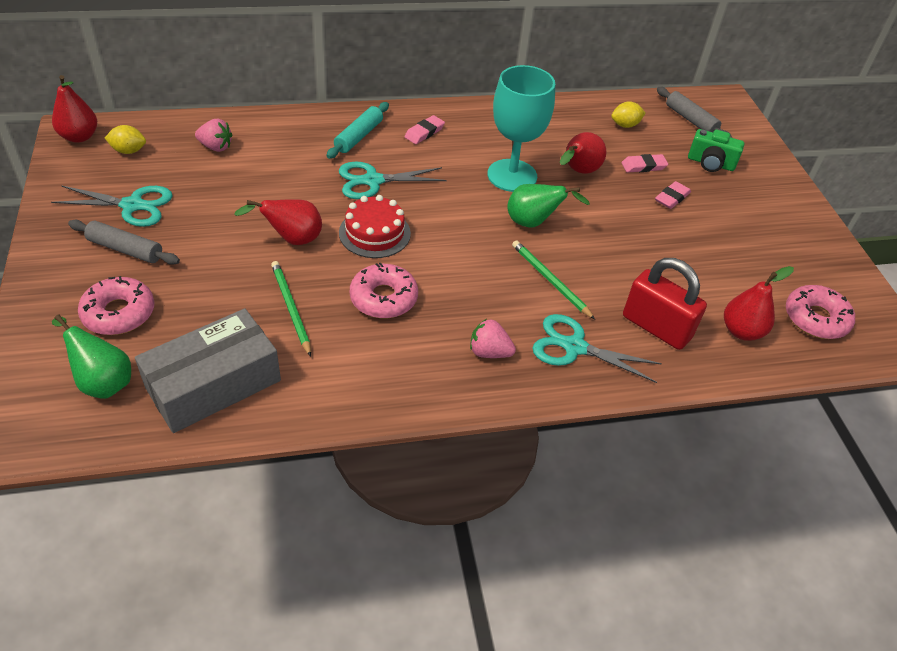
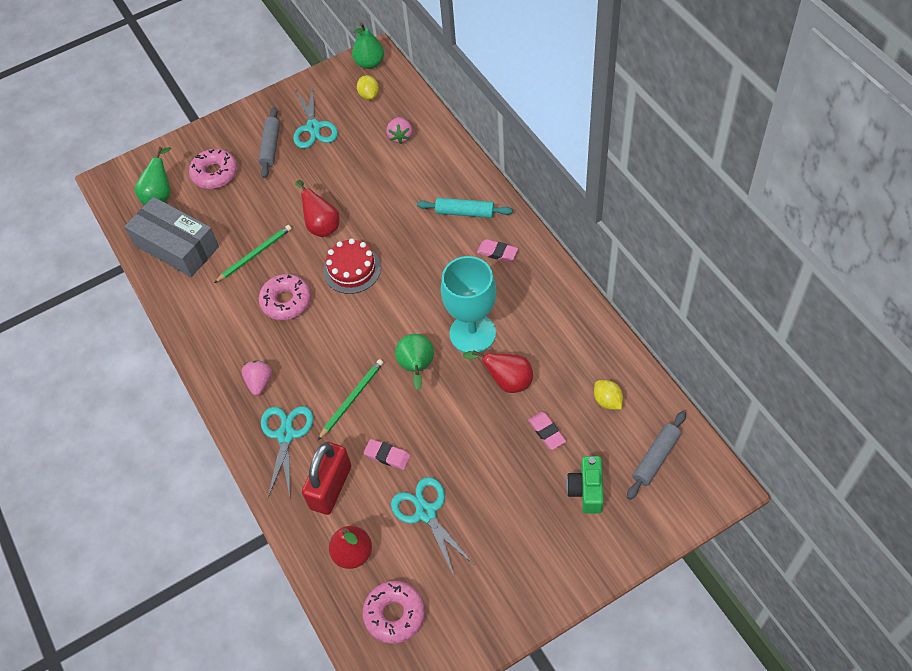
camera: 80 degrees right, 10 degrees up
red pear [52,75,97,143] -> green pear [352,23,384,69]
turquoise scissors [339,162,446,199] -> turquoise scissors moved to [391,477,473,575]
pink eraser [655,181,691,209] -> pink eraser moved to [364,439,411,470]

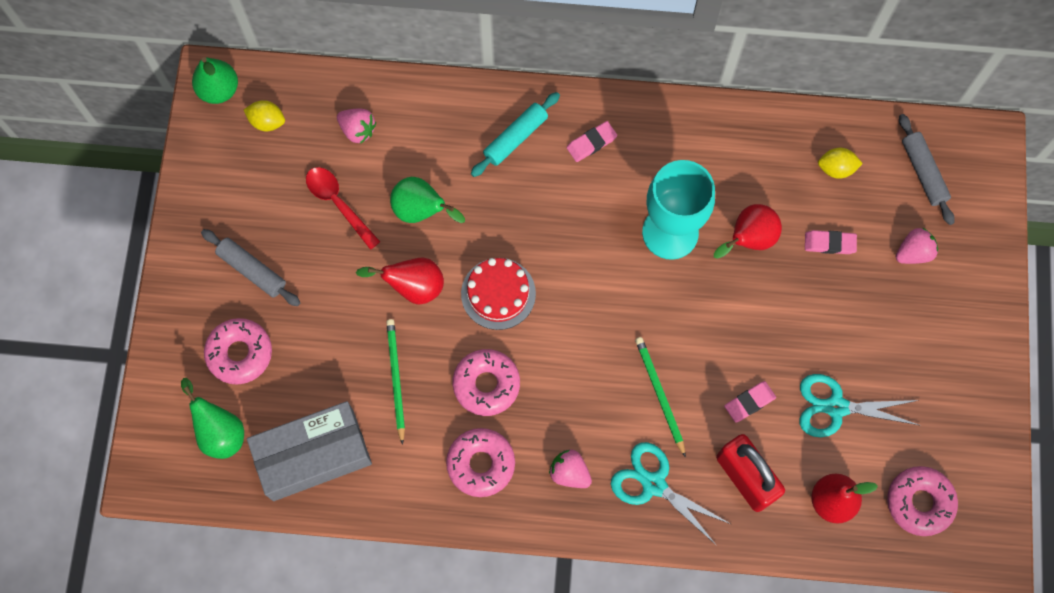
camera: 60 degrees left, 15 degrees up
turquoise scissors [293,87,338,149] -> none
green pear [395,334,434,390] -> green pear moved to [390,177,465,223]
green camera [566,456,604,513] -> pink strawberry [896,227,938,264]
none -> red spoon [306,167,380,250]
none -> pink donut [446,428,515,497]

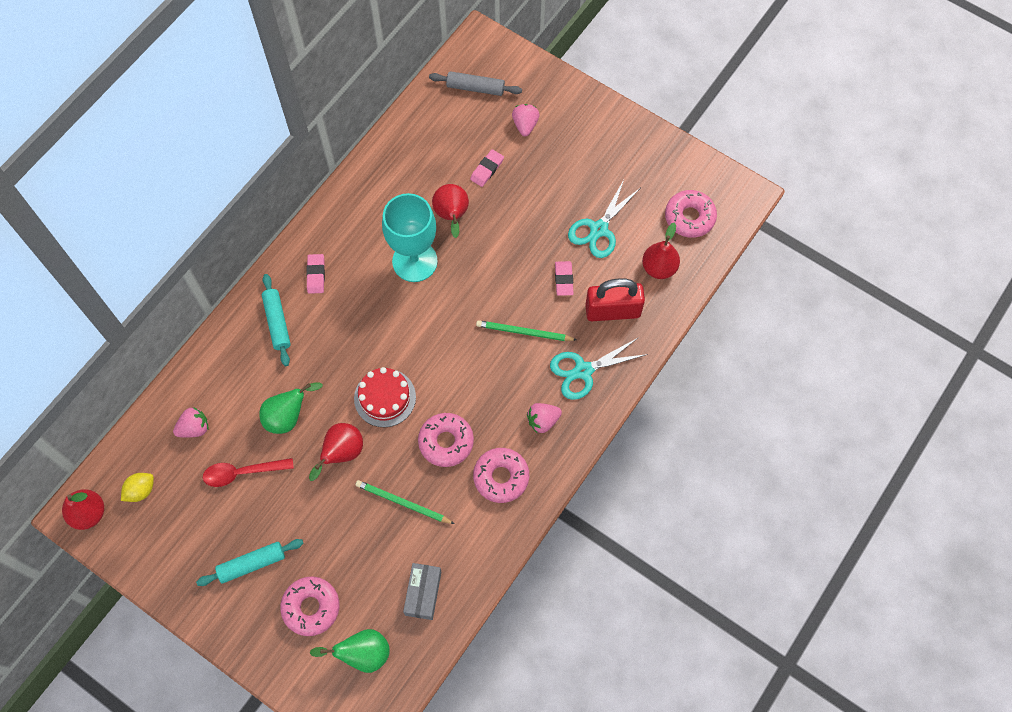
camera: 60 degrees left, 5 degrees down
green pear [192,57,238,104] -> red pear [62,489,104,530]
grey rolling pin [201,229,300,306] -> turquoise rolling pin [196,539,304,586]
grey box [247,401,372,501] -> grey box [403,563,441,620], size x0.56
yellow lemon [818,148,863,179] -> none

